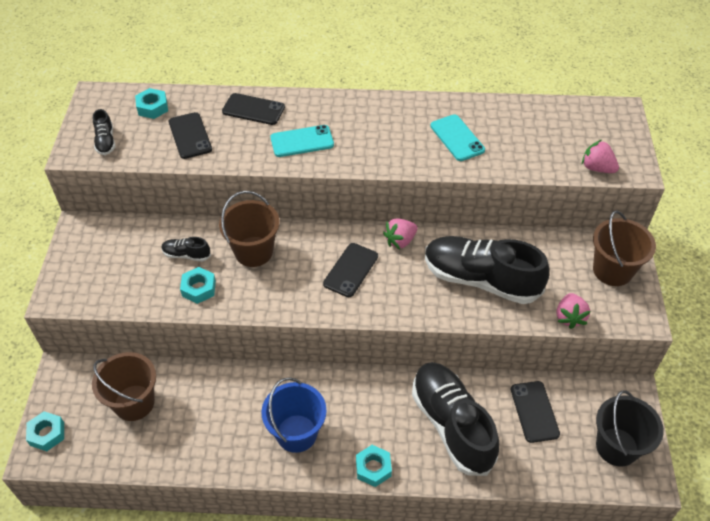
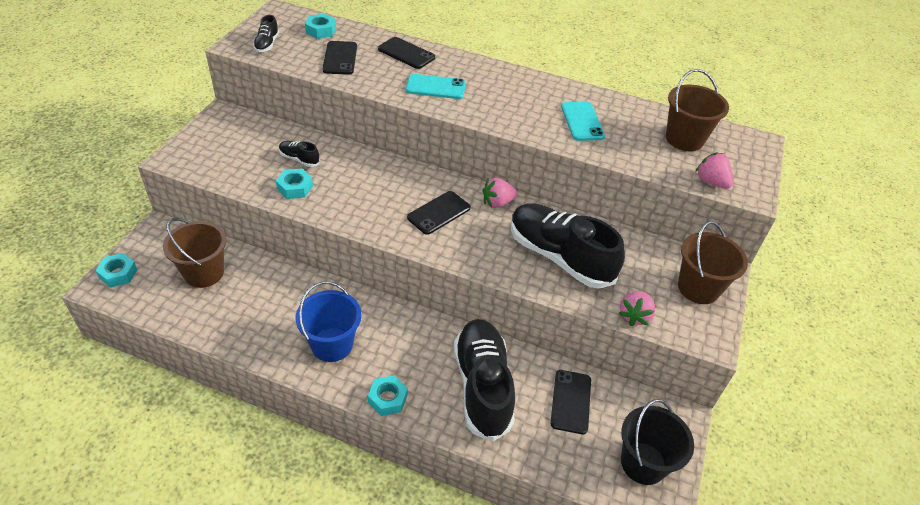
camera: 15 degrees right, 5 degrees down
brown bucket [219,191,280,267] -> brown bucket moved to [666,69,729,151]

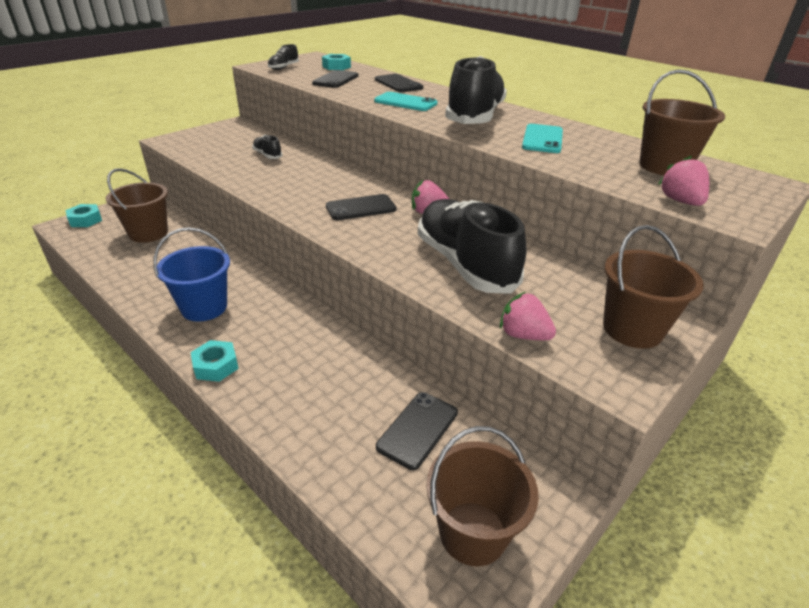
camera: 25 degrees right, 10 degrees down
turquoise nut [276,168,313,199] -> none
black shoe [454,319,515,441] -> black shoe moved to [445,56,507,124]
pink strawberry [618,291,655,326] -> pink strawberry turned 75 degrees clockwise [500,292,556,340]
black bucket [621,399,694,485] -> brown bucket [426,426,539,567]

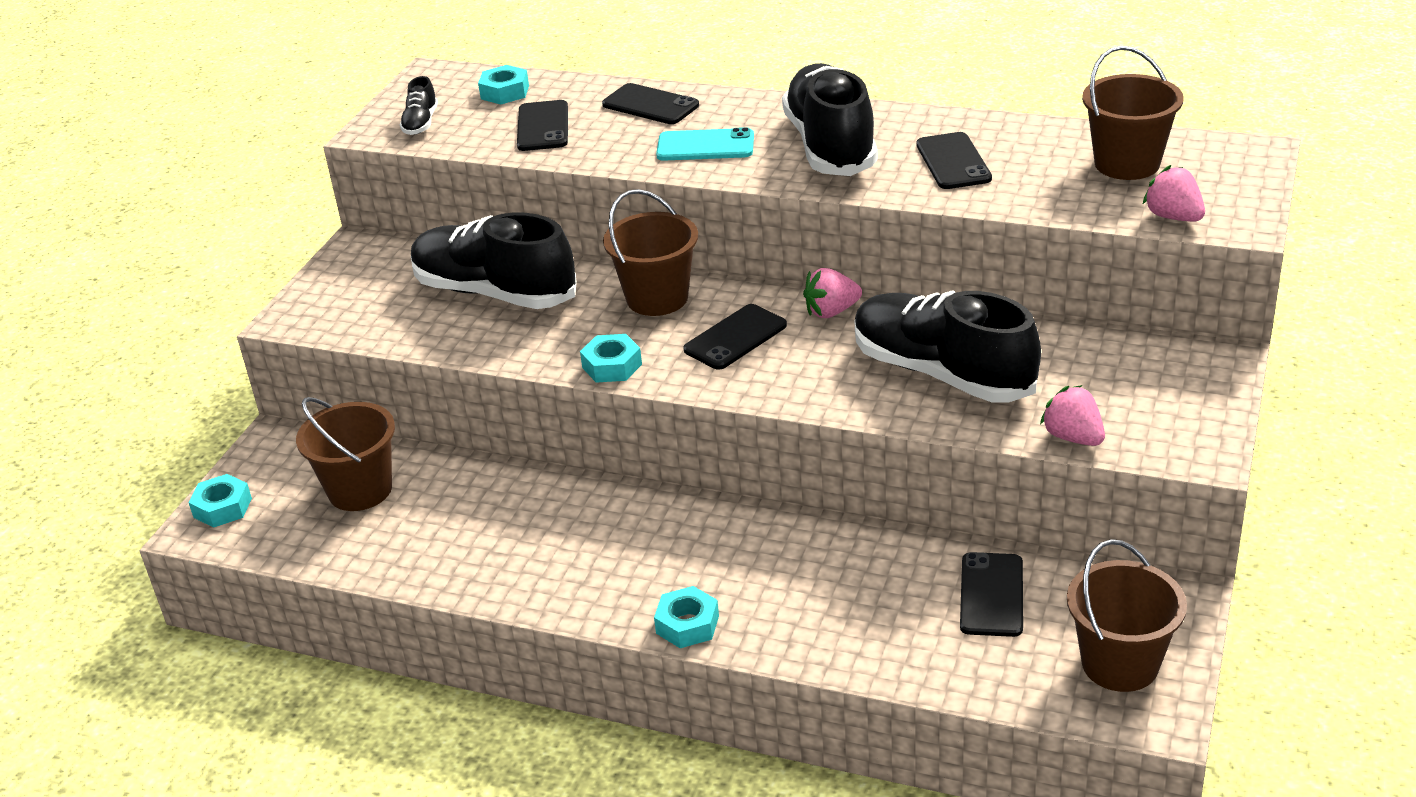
camera: 20 degrees left, 0 degrees up
blue bucket [154,227,230,322] -> none
black shoe [252,135,283,159] -> black shoe [411,212,577,309], size x2.37
pink strawberry [500,292,556,340] -> pink strawberry turned 45 degrees clockwise [1040,385,1105,446]
turquoise phone [522,124,563,153] -> black phone [916,132,992,189]
brown bucket [603,225,704,349] -> brown bucket moved to [603,189,698,316]
none -> turquoise nut [580,334,642,383]

